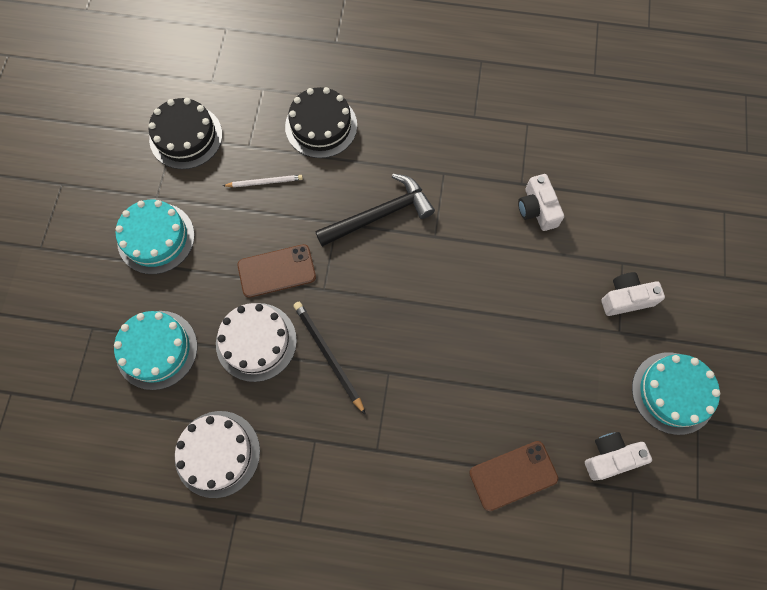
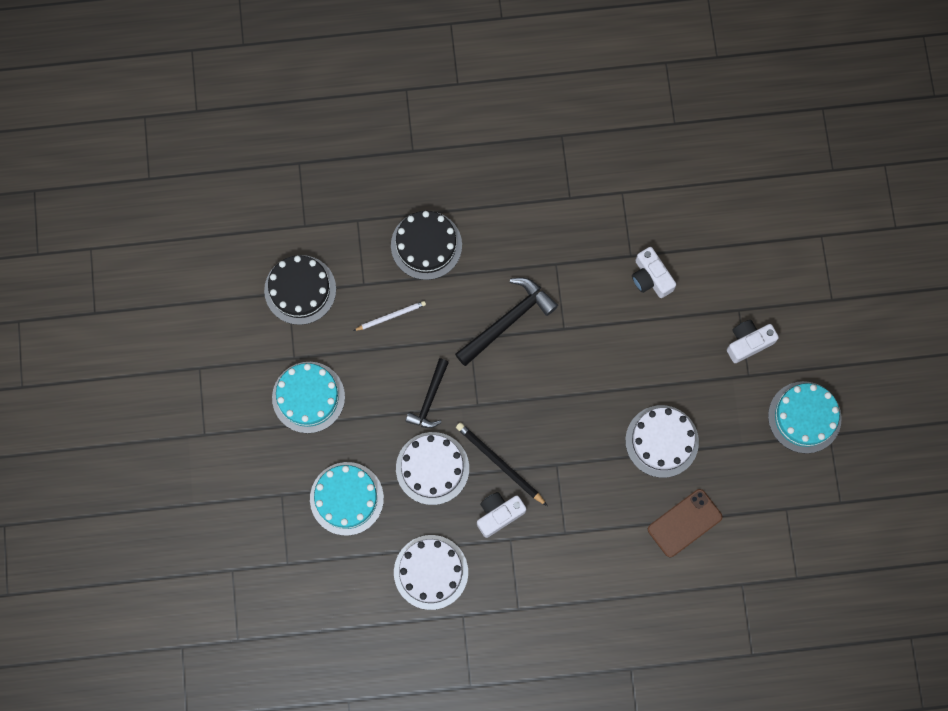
camera: 15 degrees left, 5 degrees up
brown phone [237,244,316,298] -> black hammer [406,358,449,428]
white camera [585,432,652,480] -> white camera moved to [477,492,526,538]
none -> white cake [625,405,699,478]

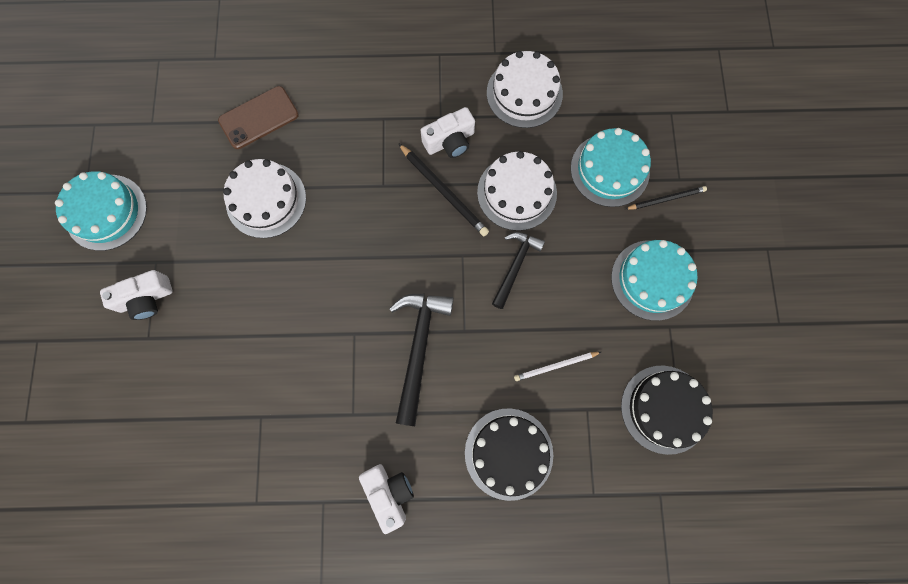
camera: 175 degrees left, 0 degrees up
black hammer [455,277,558,366] -> black hammer turned 135 degrees clockwise [389,294,454,426]
white camera [632,247,676,298] -> white camera moved to [359,464,414,534]
none -> black pencil [626,186,707,210]

